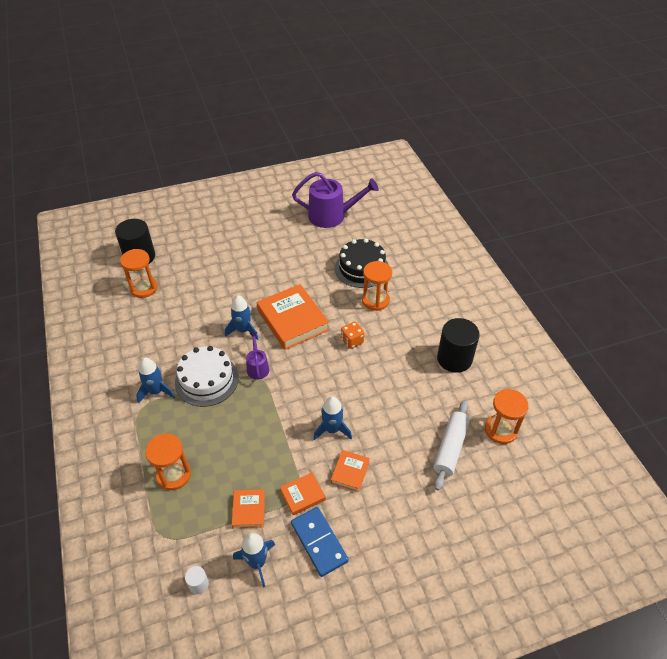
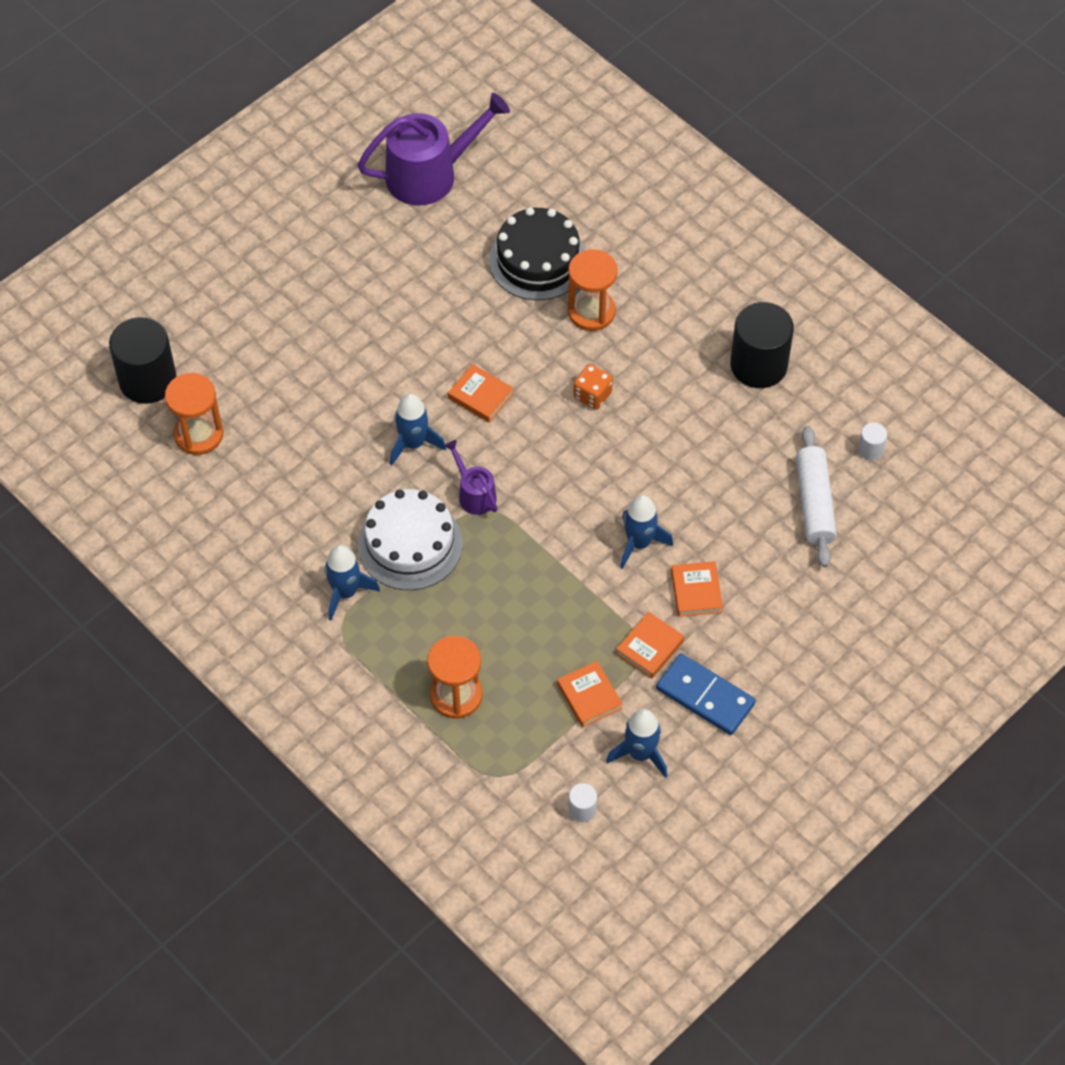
camera: 25 degrees left, 10 degrees up
orange book [257,284,329,350] -> orange book [448,364,513,422], size x0.49
orange hourglass [485,389,529,444] -> white cylinder [858,423,887,460]

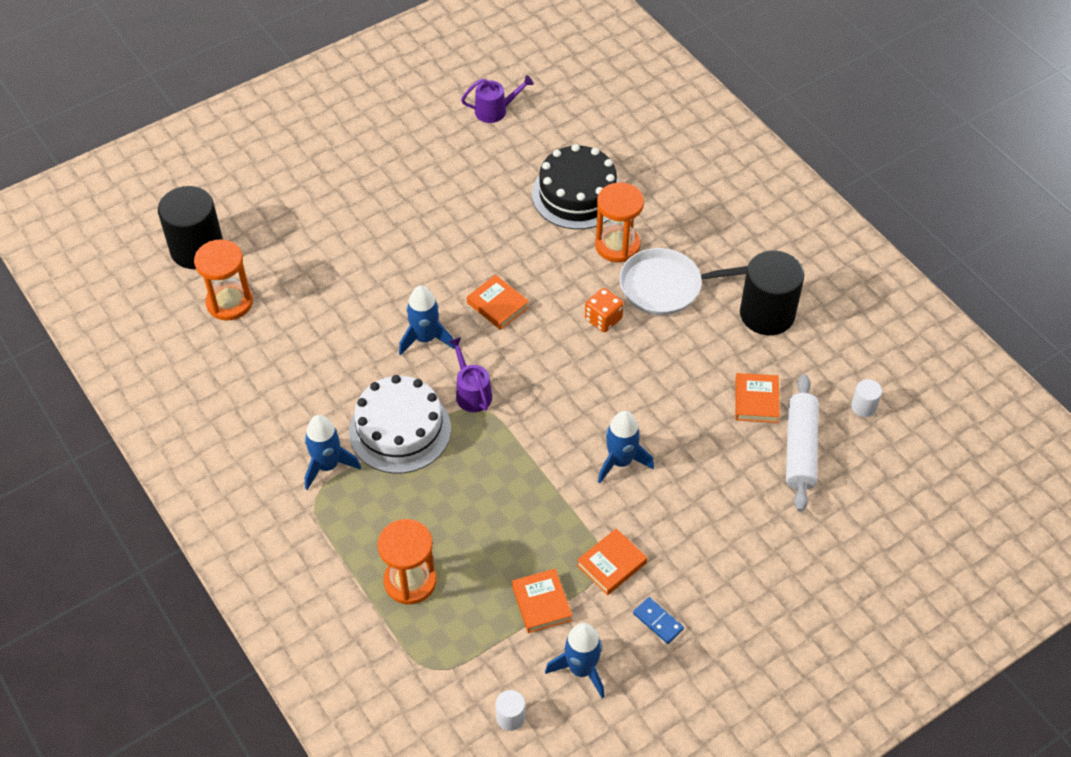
camera: 10 degrees right, 5 degrees down
purple watering can [357,93,510,206] -> purple watering can [461,75,534,123], size x0.50
blue domino [656,653,756,735] -> blue domino [633,597,684,644], size x0.52
orange book [671,561,723,617] -> orange book moved to [735,373,780,423]
none -> white pan [619,248,747,315]

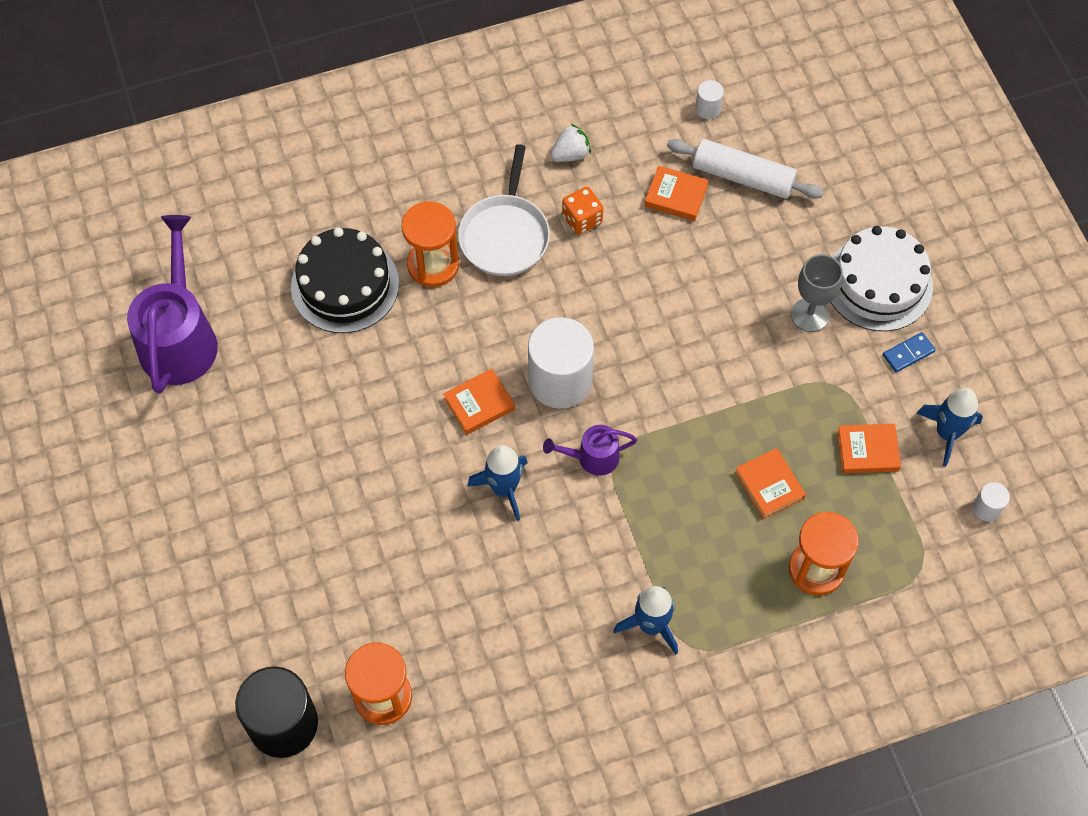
camera: 75 degrees left, 10 degrees up
white cake [349,375,451,474] -> white cake moved to [831,226,933,331]
purple watering can [461,75,534,123] -> purple watering can [127,215,218,394], size x1.99
orange book [577,528,647,595] -> orange book moved to [735,448,806,519]
orange dice [585,288,624,332] -> orange dice moved to [562,187,603,235]
blue rocket [598,411,654,483] -> none
black cylinder [740,251,804,335] -> white strawberry [550,124,591,162]
none -> white cylinder [528,317,594,409]
none -> grey goblet [791,254,843,332]

